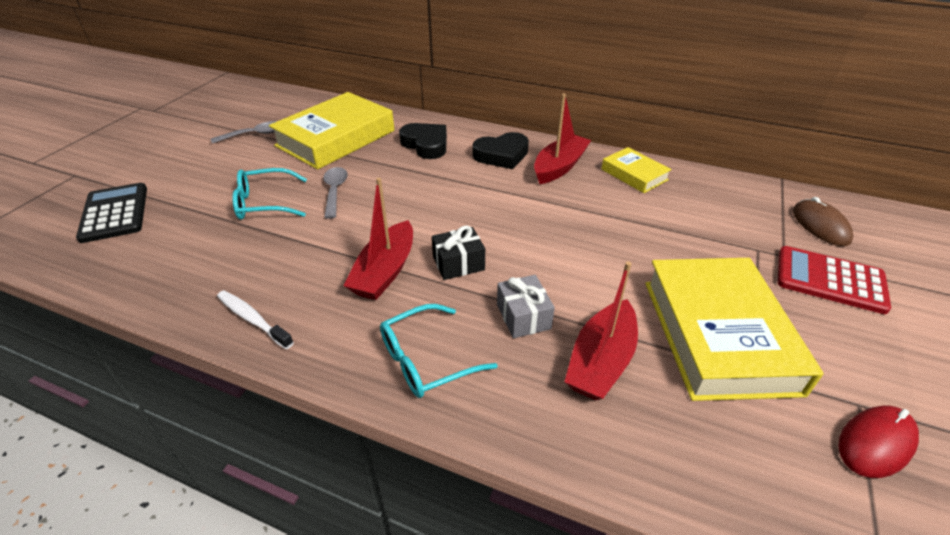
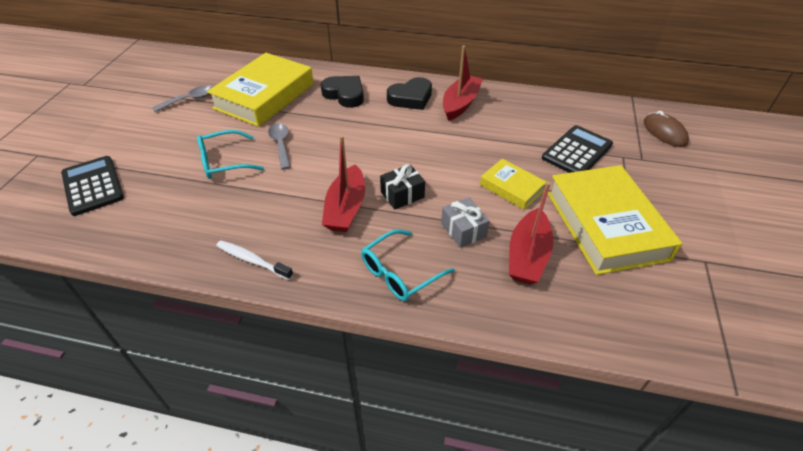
camera: 10 degrees left, 5 degrees up
yellow book [601,147,672,193] -> yellow book moved to [480,159,547,210]
red calculator [778,246,891,314] -> none
red mouse [838,406,919,478] -> none
none -> black calculator [542,125,613,173]

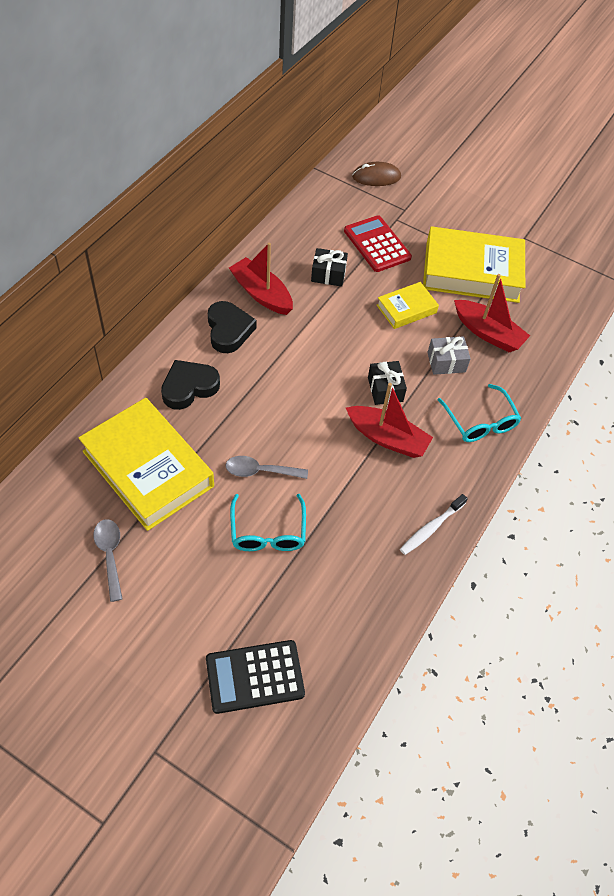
camera: 75 degrees left, 10 degrees up
black calculator [542,125,613,173] -> red calculator [344,215,412,272]
none -> black gift [311,248,348,287]

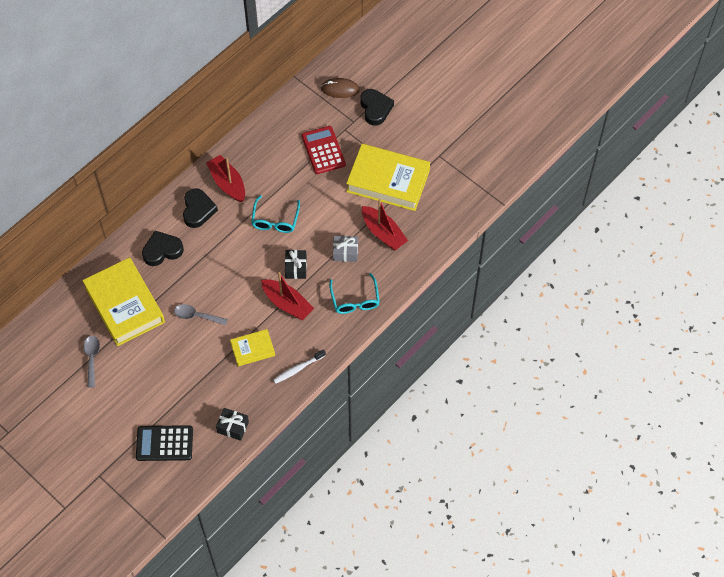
camera: 15 degrees right, 5 degrees up
turquoise glasses [230,494,306,551] -> turquoise glasses moved to [251,195,300,233]
black gift [311,248,348,287] -> black gift moved to [216,408,249,441]
yellow book [377,282,439,329] -> yellow book moved to [230,329,275,366]
none -> black heart [360,89,394,126]

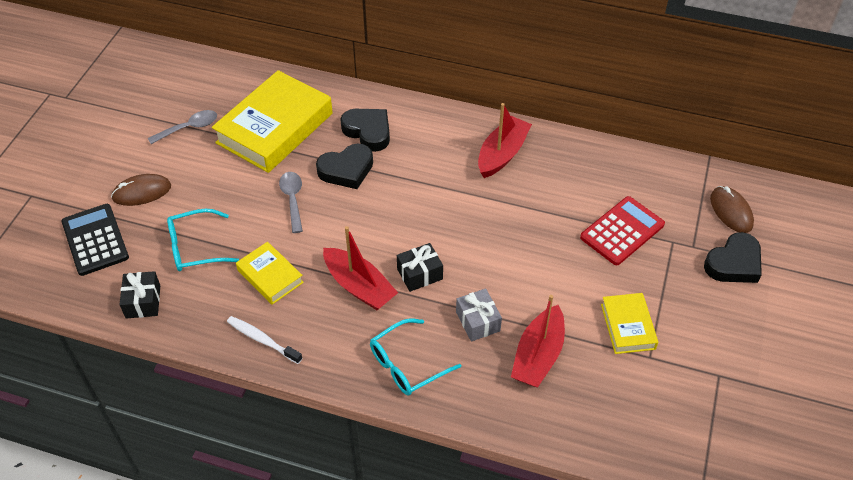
camera: 65 degrees right, 10 degrees down
black heart [183,188,218,228] -> black heart moved to [316,144,373,189]
turquoise glasses [251,195,300,233] -> turquoise glasses moved to [167,208,239,272]
red boat [261,272,314,320] -> red boat turned 60 degrees counterclockwise [323,226,398,310]
yellow book [346,144,430,211] -> yellow book [601,293,658,354], size x0.51
none -> brown mouse [111,174,171,206]

